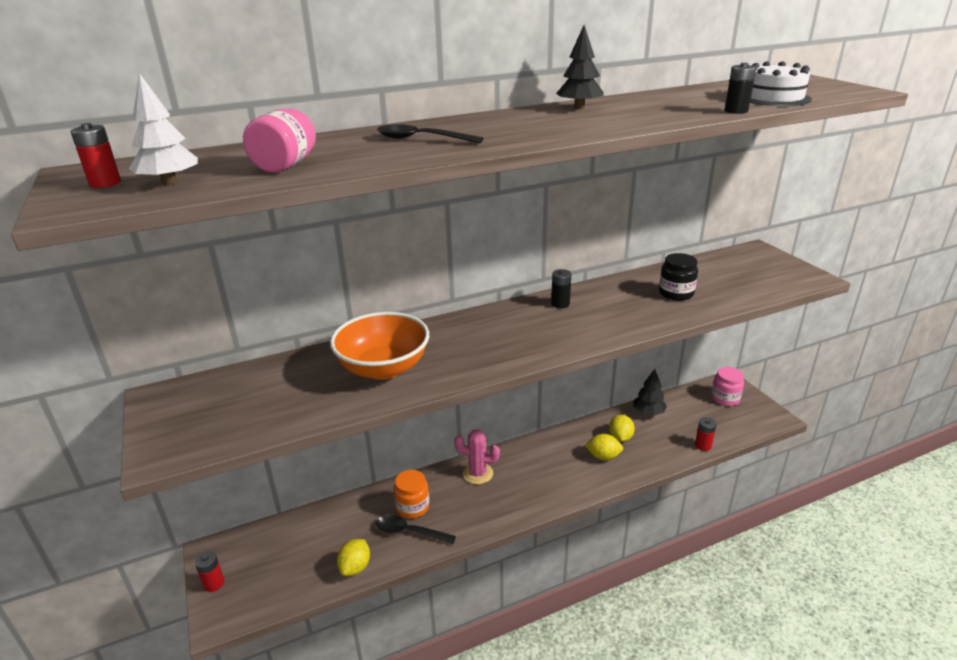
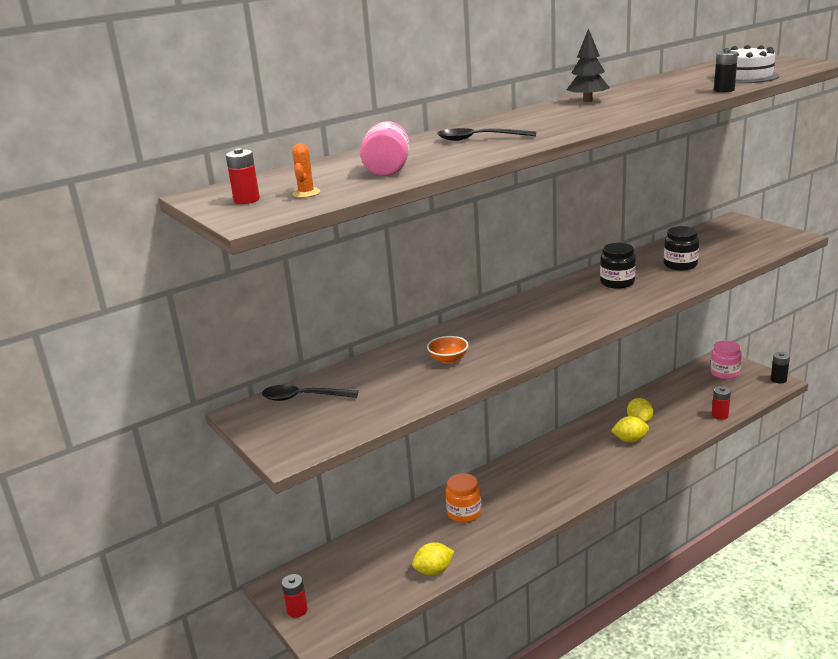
camera: 10 degrees left, 5 degrees down
white tree [129,73,198,186] -> orange cactus [292,144,320,198]
orange bowl [330,312,429,380] -> orange bowl [427,336,468,364], size x0.45
yellow lemon [337,539,370,576] -> yellow lemon turned 60 degrees clockwise [412,542,454,575]
black spoon [376,515,456,544] -> black spoon moved to [262,385,358,401]
pink cactus [454,429,500,484] -> none
black battery [551,269,571,308] -> black battery moved to [771,352,790,384]
black tree [633,369,667,415] -> none
none -> black jar [600,243,636,289]

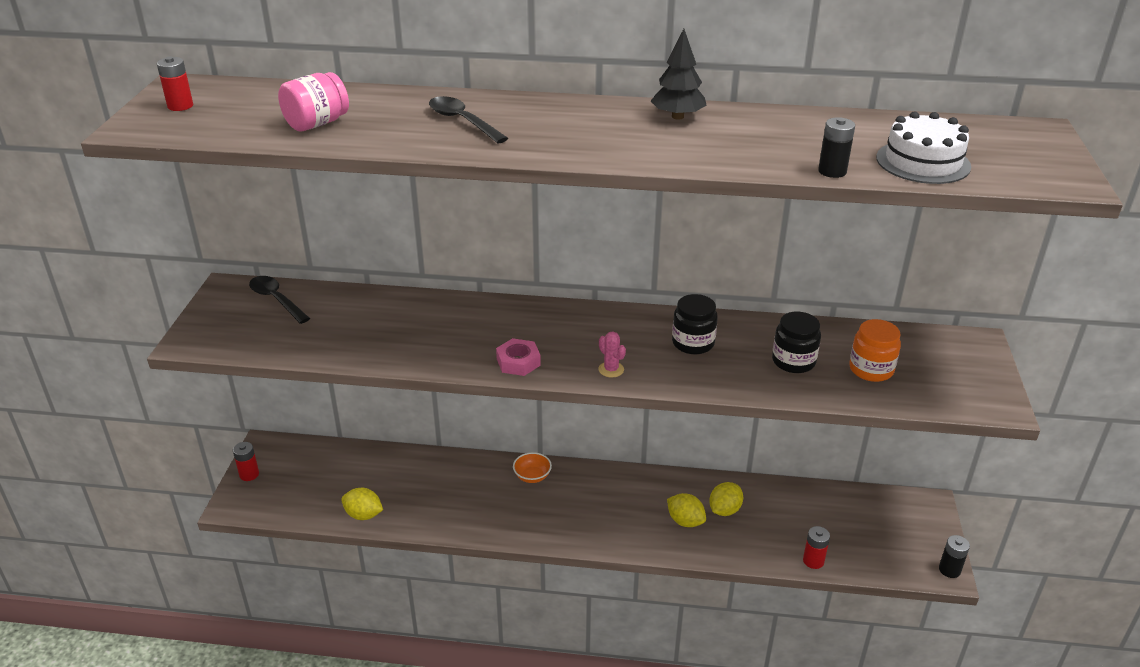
camera: 40 degrees right, 10 degrees up
orange cactus [292,144,320,198] -> none
orange bowl [427,336,468,364] -> orange bowl moved to [513,452,552,483]
orange jar [445,473,482,523] -> orange jar moved to [849,319,901,382]
pink jar [710,341,742,379] -> none
none -> pink nut [496,338,541,376]
none -> pink cactus [599,332,626,377]

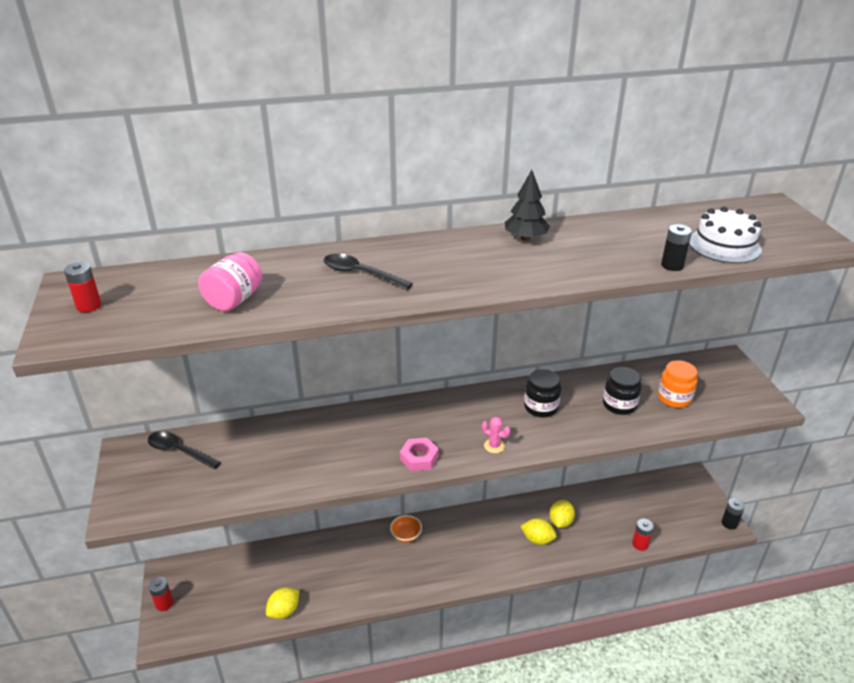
camera: 20 degrees left, 0 degrees up
yellow lemon [341,488,383,520] -> yellow lemon turned 45 degrees counterclockwise [266,587,299,619]

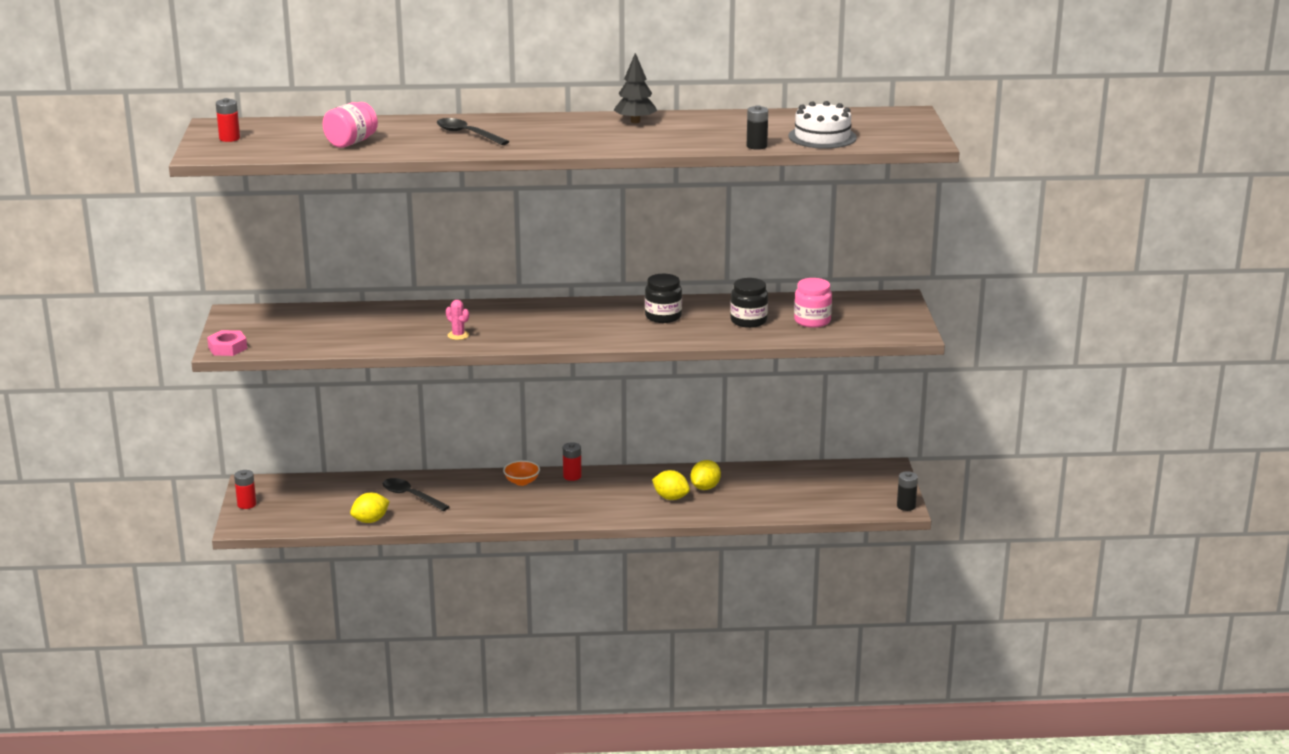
camera: 10 degrees right, 10 degrees down
black spoon [148,431,221,469] -> black spoon moved to [382,478,450,511]
pink nut [400,438,439,471] -> pink nut moved to [207,330,247,356]
pink cactus [482,417,510,453] -> pink cactus moved to [446,300,469,340]
red battery [632,519,654,551] -> red battery moved to [563,442,582,481]
orange jar [658,360,698,408] -> pink jar [794,278,832,328]

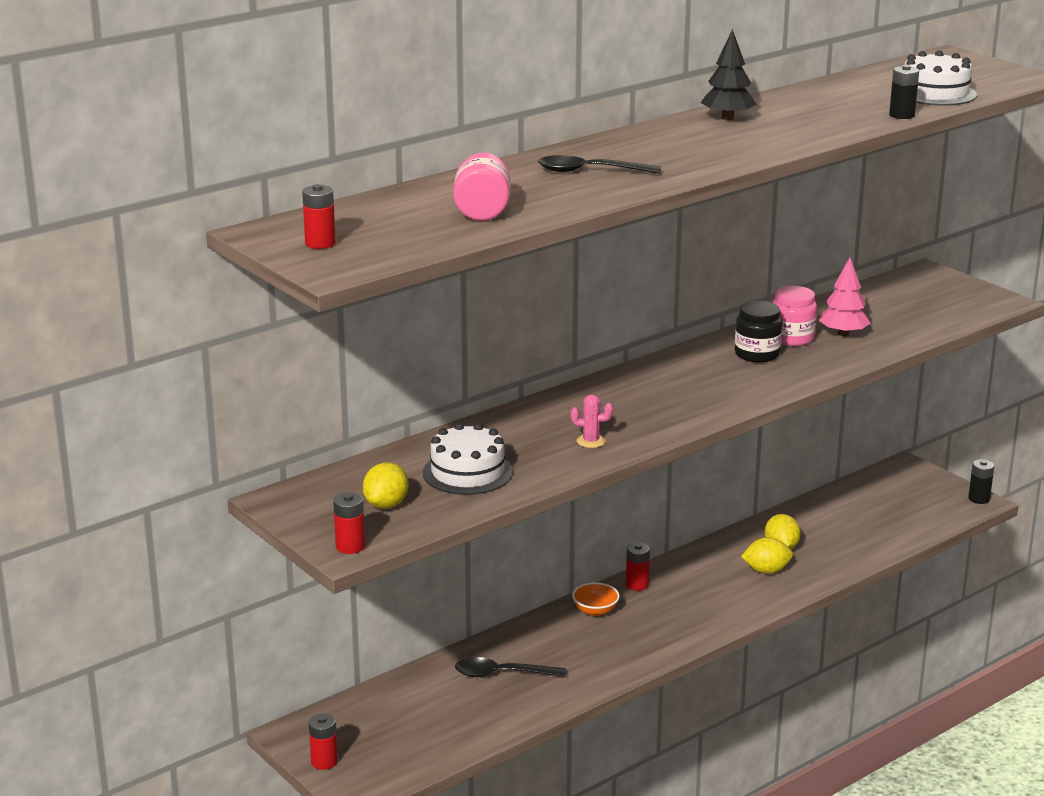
camera: 35 degrees left, 0 degrees up
pink nut [207,330,247,356] -> red battery [333,492,365,554]
yellow lemon [350,493,390,523] -> yellow lemon moved to [363,462,409,509]
black jar [730,278,768,328] -> pink tree [819,257,871,336]
pink jar [794,278,832,328] -> pink jar moved to [772,286,817,346]
none -> white cake [423,423,513,495]

